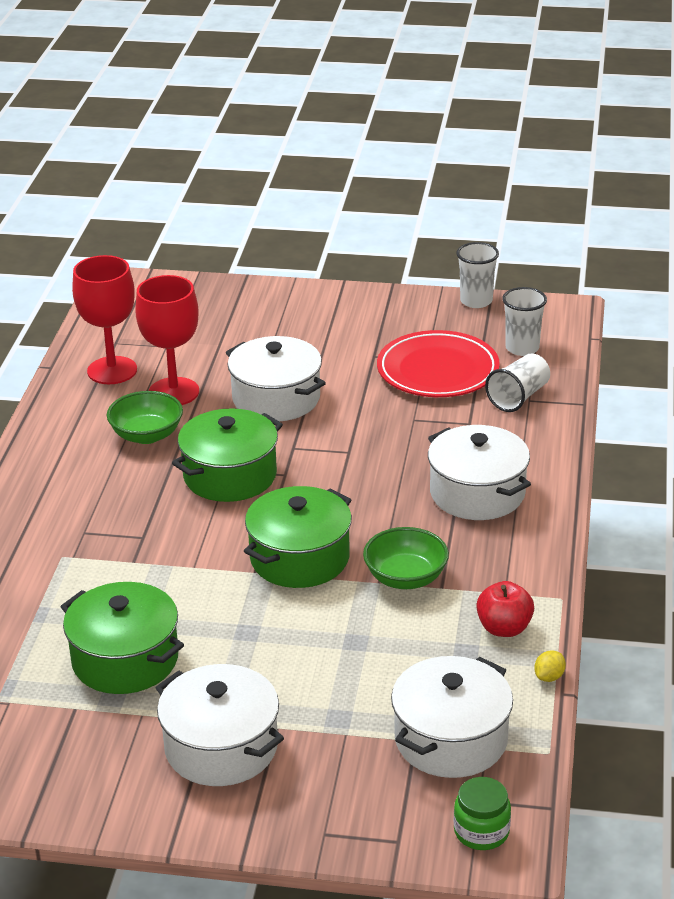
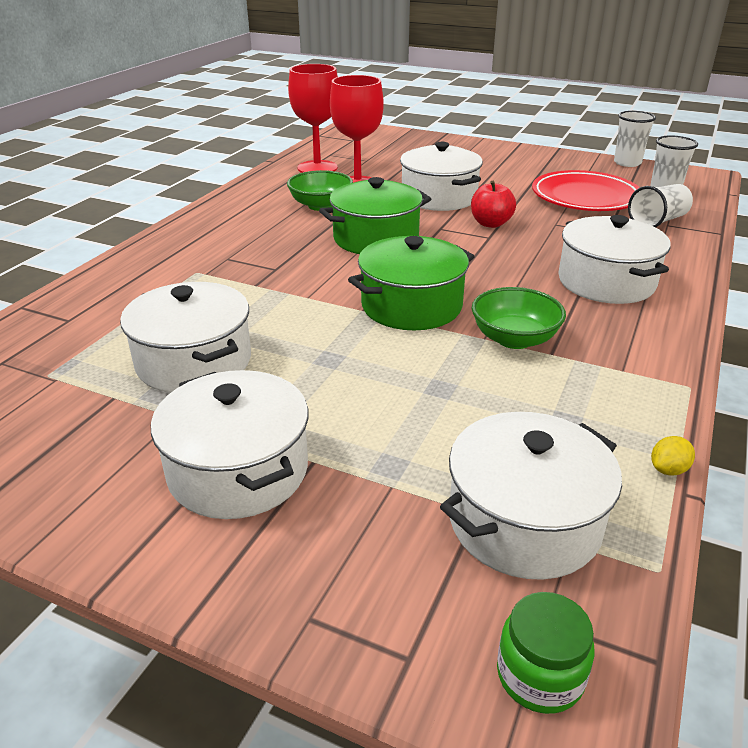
camera: 15 degrees right, 0 degrees up
green pot [61,582,184,694] -> white pot [120,282,251,393]
red apple [476,581,534,637] -> red apple moved to [471,181,516,228]

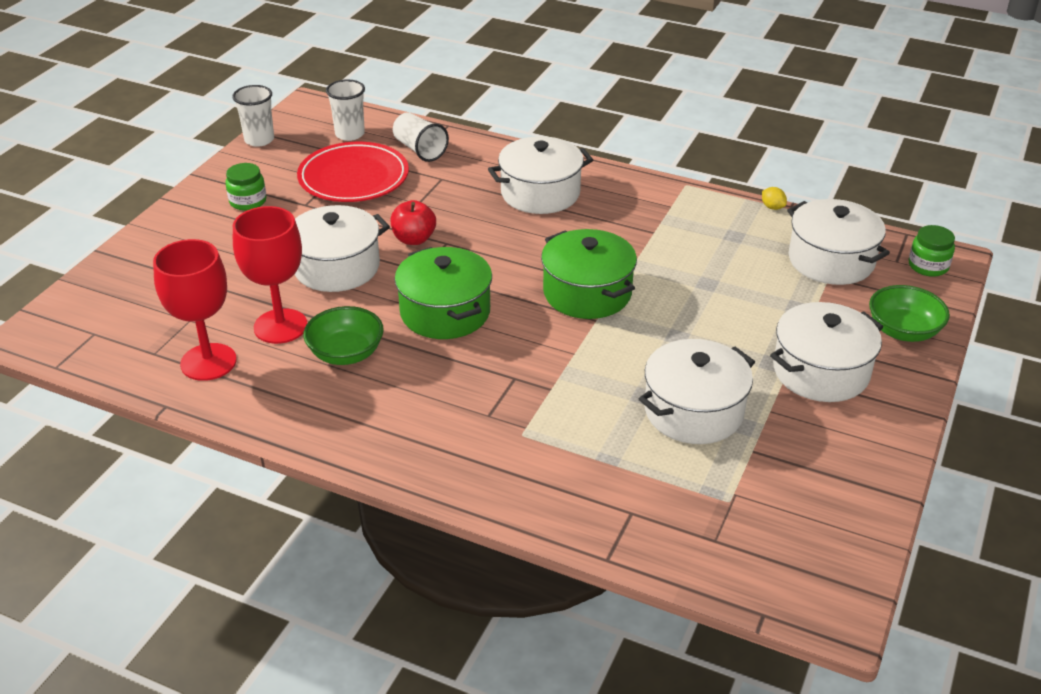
camera: 90 degrees left, 5 degrees up
green bowl [472,287,566,349] -> green bowl moved to [869,285,950,342]
none -> green jar [226,163,267,211]

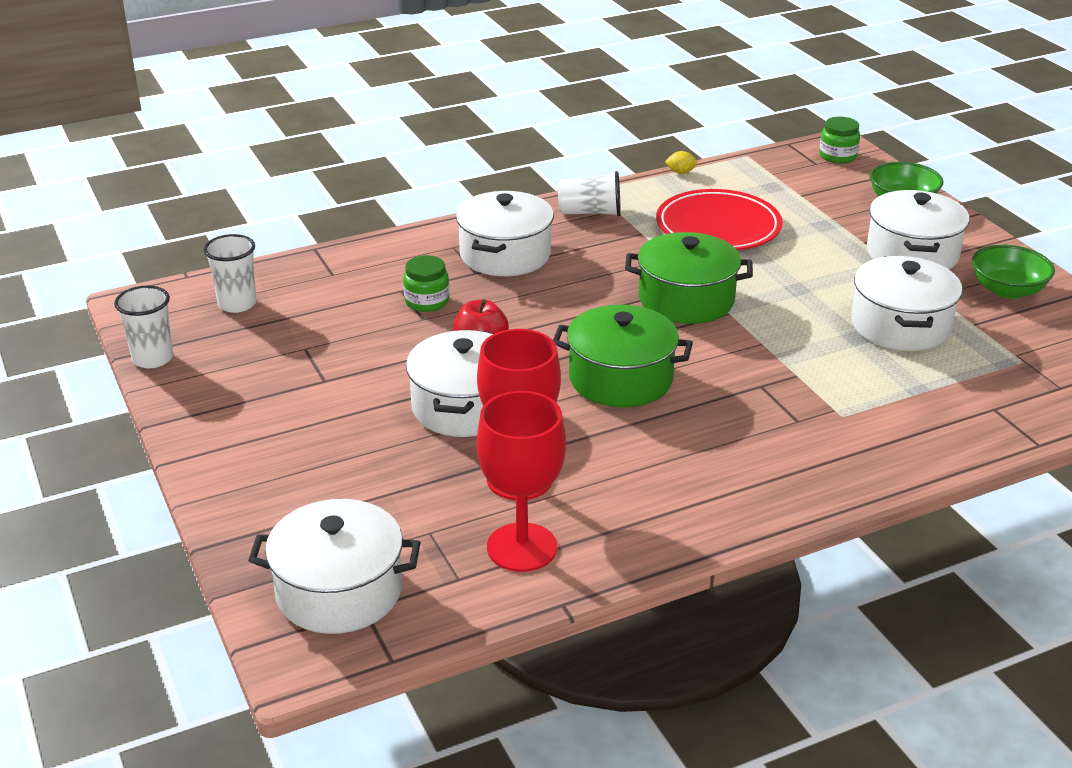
camera: 50 degrees left, 5 degrees down
green jar [226,163,267,211] -> green jar moved to [403,255,449,312]
red plate [297,142,409,202] -> red plate moved to [656,189,783,250]
green bowl [303,306,384,365] -> green bowl moved to [972,245,1055,299]
white cup [393,112,449,162] -> white cup moved to [558,171,621,216]
white pot [787,199,890,285] -> white pot moved to [248,499,421,634]

